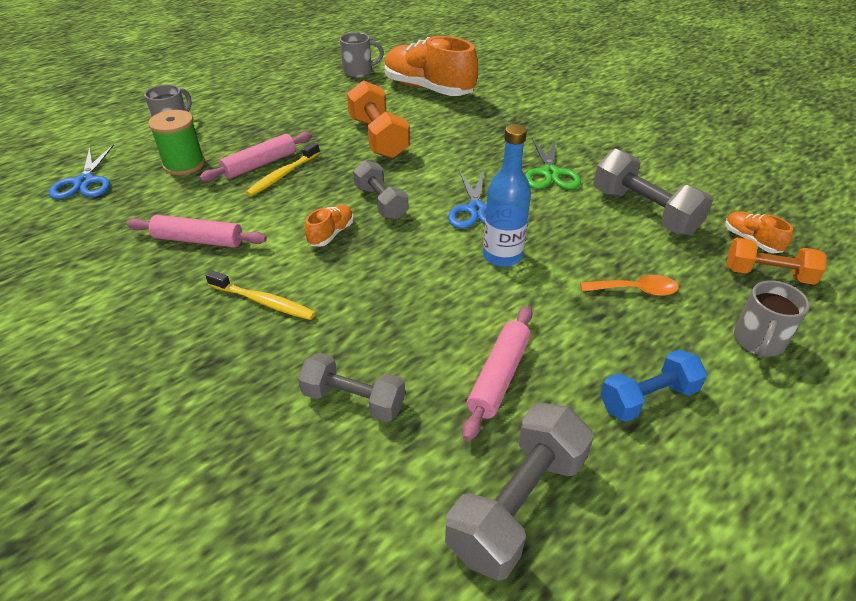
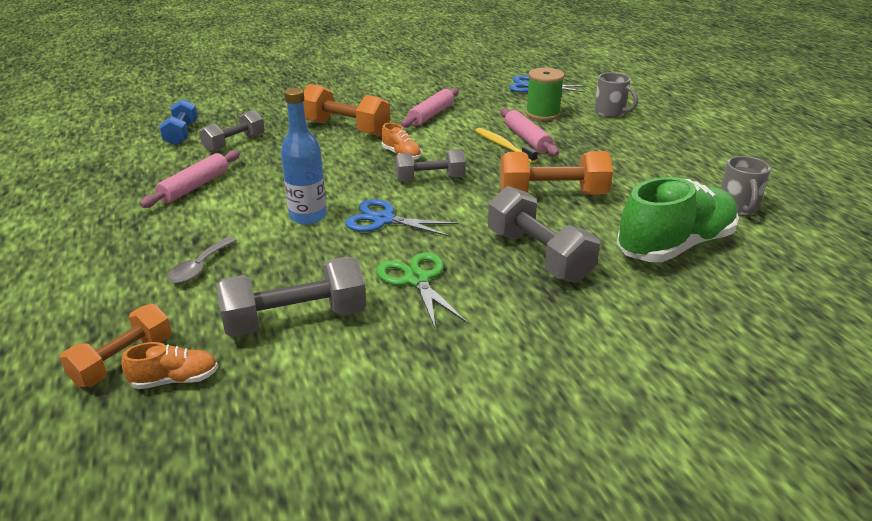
camera: 110 degrees right, 10 degrees down
yellow toothbrush [206,270,316,320] -> orange dumbbell [303,84,391,136]
orange shoe [385,36,478,96] -> green shoe [617,177,739,262]
grey dumbbell [445,403,594,581] -> grey dumbbell moved to [488,186,600,283]
pink rolling pin [462,306,532,441] -> pink rolling pin turned 75 degrees clockwise [140,150,240,208]
green scissors [525,138,581,189] -> green scissors turned 45 degrees clockwise [376,252,468,330]
orange spoon [580,275,679,296] -> grey spoon [167,237,237,283]
blue dumbbell [600,349,707,422] -> blue dumbbell moved to [159,99,198,145]
grey mug [733,280,810,358] -> none

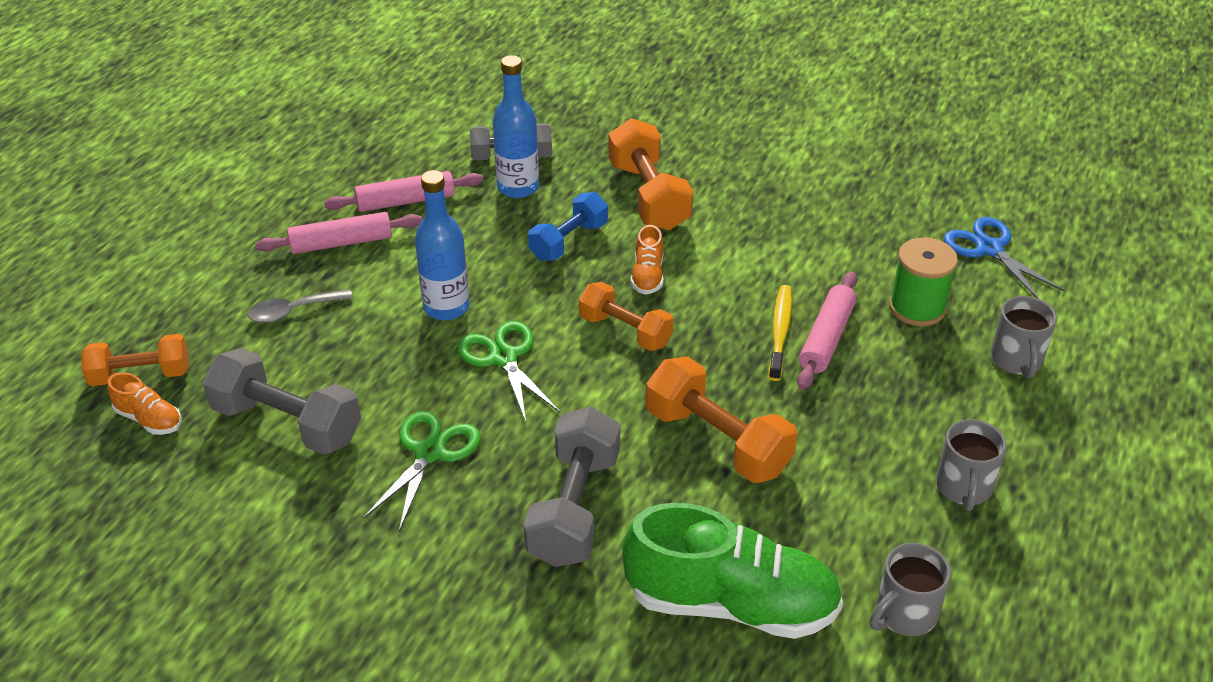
camera: 45 degrees right, 10 degrees up
blue dumbbell [159,99,198,145] -> blue dumbbell moved to [528,192,608,261]
blue scissors [345,199,459,237] -> green scissors [457,321,560,422]
grey dumbbell [395,149,466,182] -> orange dumbbell [579,282,673,351]
pink rolling pin [401,88,459,128] -> pink rolling pin moved to [255,212,422,254]
none -> blue bottle [493,55,539,198]
none -> grey mug [936,419,1007,511]

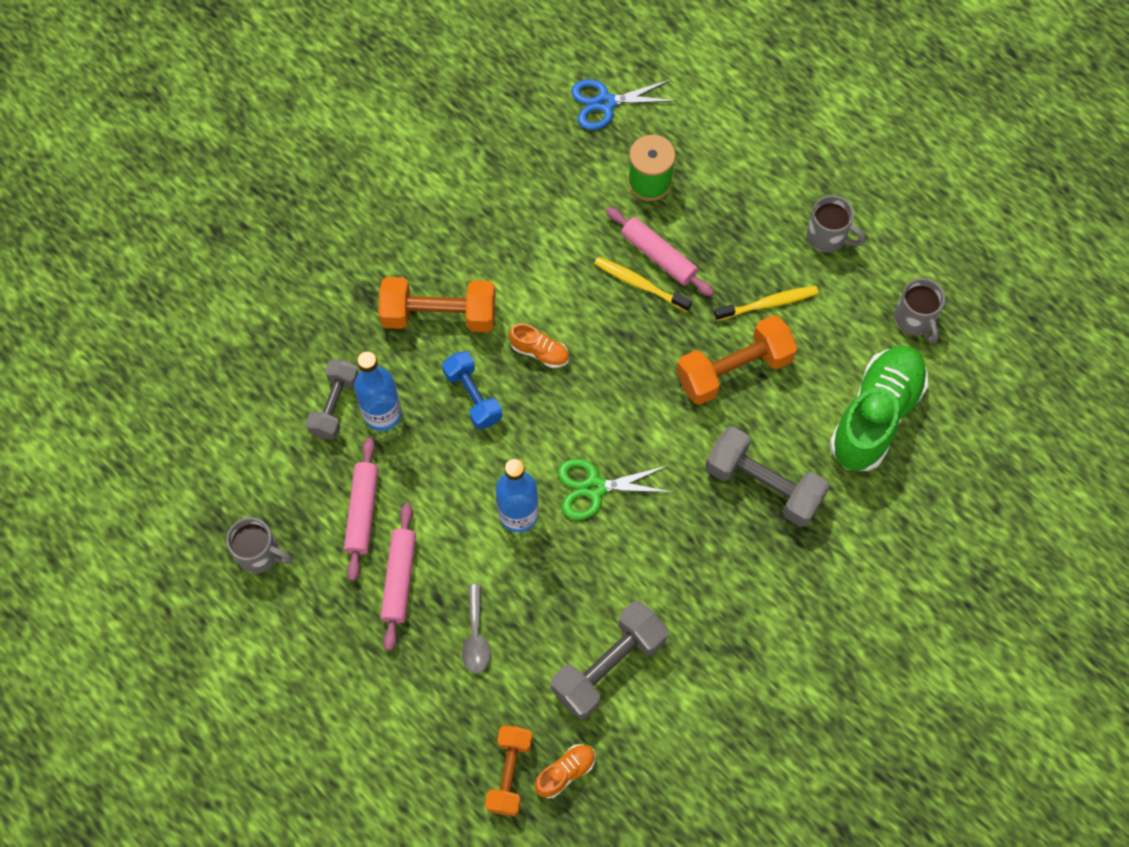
camera: 70 degrees left, 25 degrees up
green scissors [363,411,481,531] -> none
orange dumbbell [579,282,673,351] -> none
grey mug [991,296,1057,378] -> grey mug moved to [226,517,293,573]
none -> yellow toothbrush [714,286,818,321]

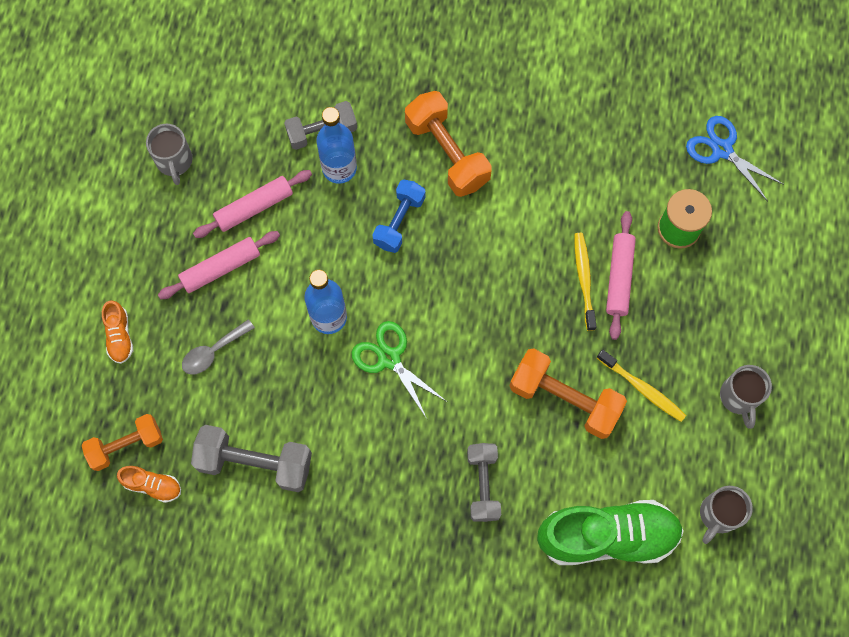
camera: 55 degrees right, 5 degrees up
orange shoe [509,323,569,368] -> orange shoe moved to [102,301,133,364]
grey dumbbell [705,426,830,527] -> grey dumbbell [467,443,501,522], size x0.67

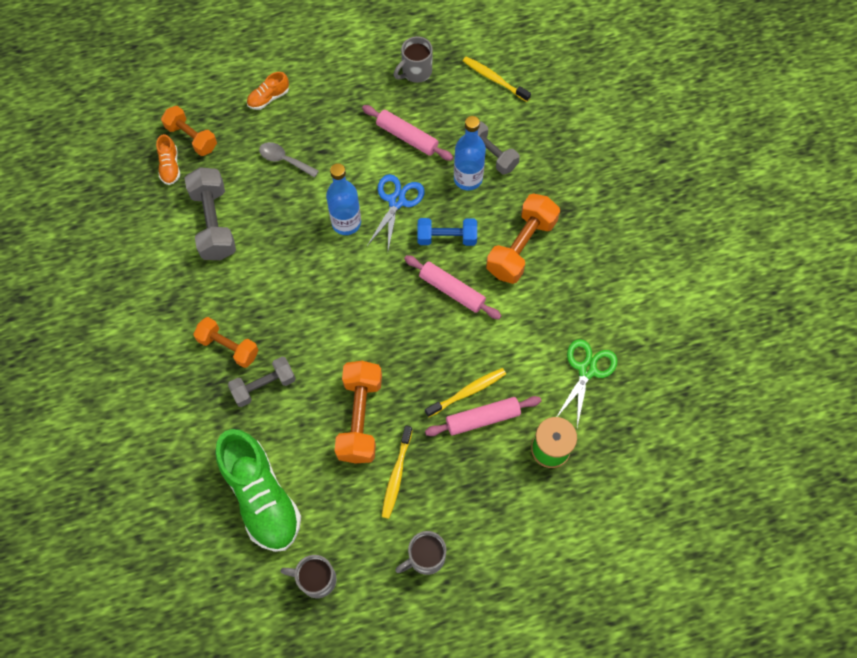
camera: 65 degrees right, 5 degrees down
pink rolling pin [158,231,280,299] -> pink rolling pin moved to [404,255,501,319]
green scissors [352,321,447,419] -> green scissors moved to [557,339,617,427]
blue scissors [686,116,784,202] -> blue scissors moved to [367,174,425,250]
none -> orange dumbbell [193,317,259,368]
none -> yellow toothbrush [463,56,531,102]

